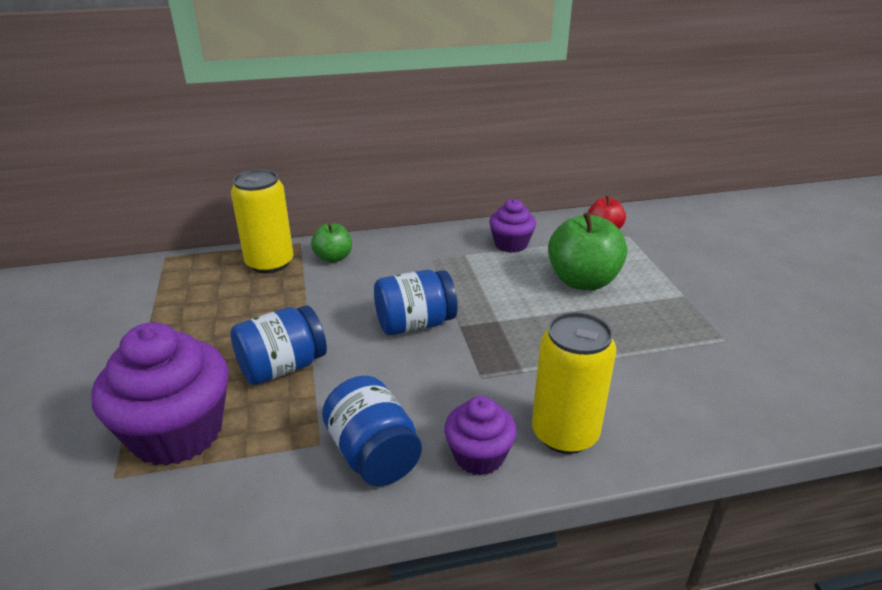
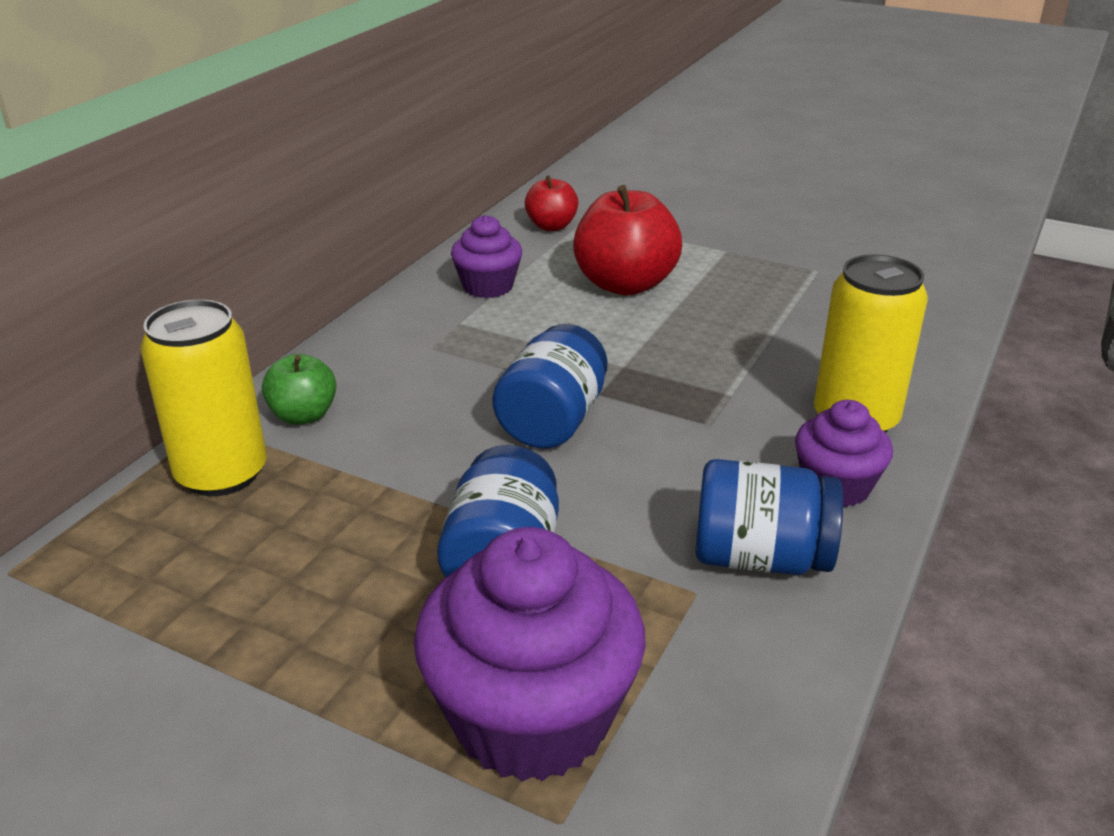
camera: 50 degrees left, 0 degrees up
green apple [548,212,627,290] -> red apple [573,185,682,296]

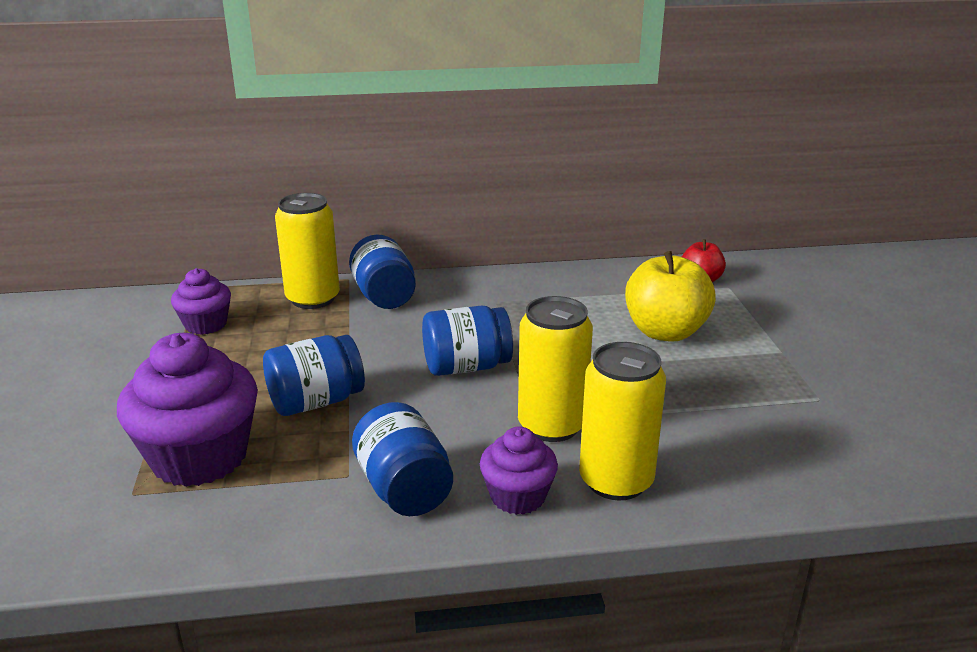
camera: 55 degrees right, 5 degrees down
green apple [262,354,336,425] -> blue jar [349,234,416,309]
purple cupcake [451,215,522,298] -> purple cupcake moved to [171,268,231,335]
red apple [573,185,682,296] -> yellow apple [625,251,716,342]
none -> yellow can [518,296,593,442]

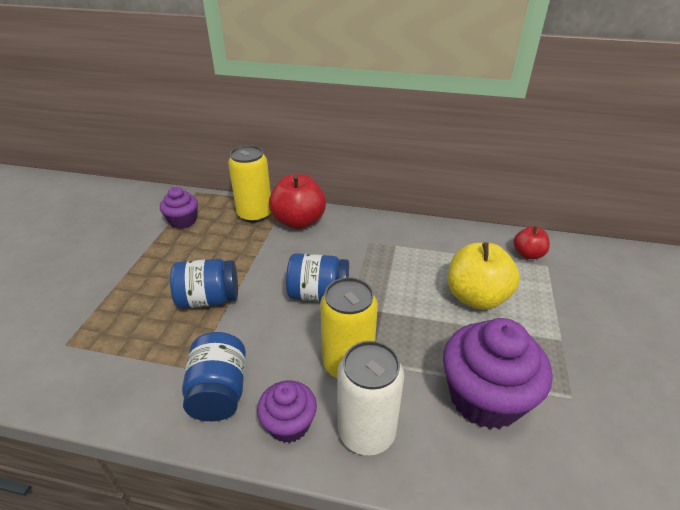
camera: 20 degrees right, 10 degrees up
purple cupcake [117,333,258,487] -> purple cupcake moved to [443,318,552,429]
blue jar [349,234,416,309] -> red apple [269,174,326,229]
yellow can [579,342,666,500] -> white can [337,341,404,455]

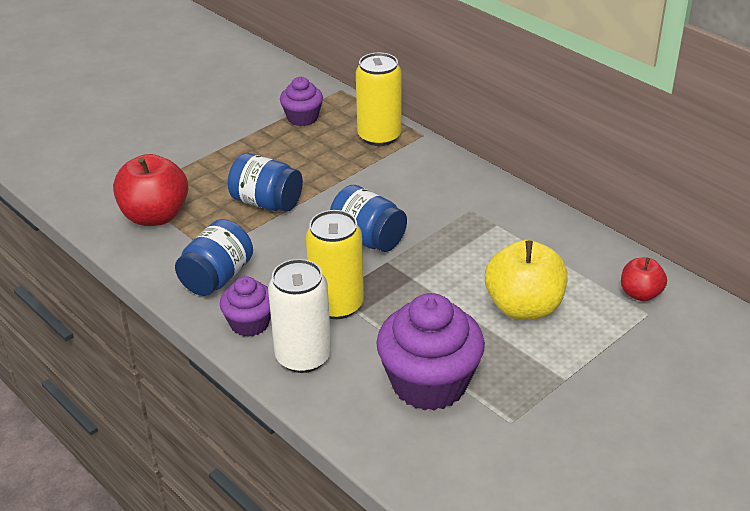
camera: 35 degrees right, 0 degrees up
red apple [269,174,326,229] -> red apple moved to [113,154,188,226]

